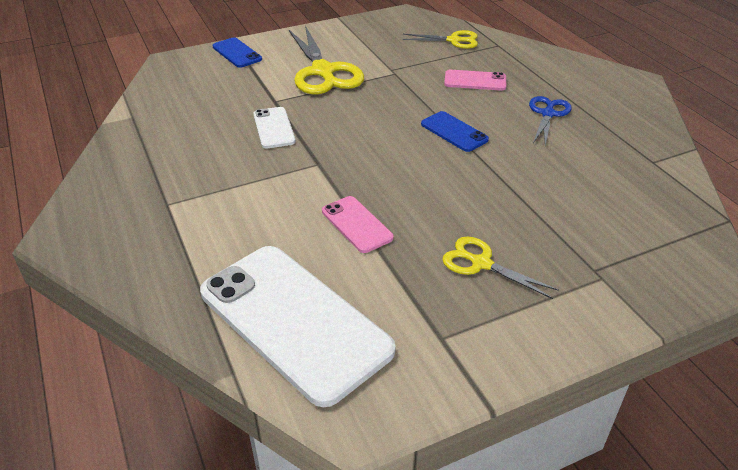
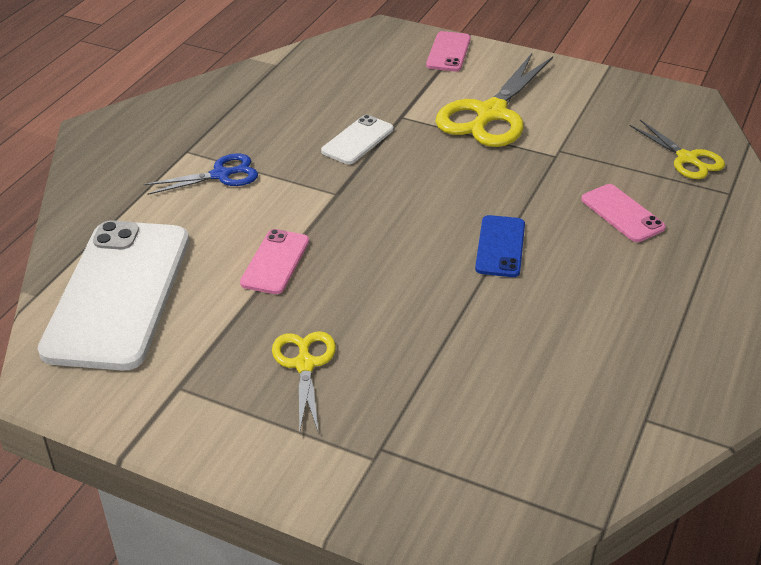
camera: 50 degrees right, 0 degrees up
blue phone [212,37,262,68] -> pink phone [426,31,471,72]
blue scissors [529,96,571,146] -> blue scissors moved to [144,153,258,195]

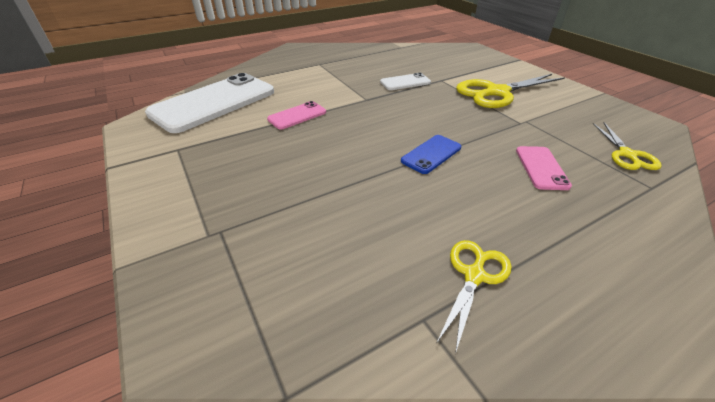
camera: 35 degrees right, 0 degrees up
blue scissors [144,153,258,195] -> none
yellow scissors [272,331,336,434] -> yellow scissors moved to [437,240,511,354]
pink phone [426,31,471,72] -> none

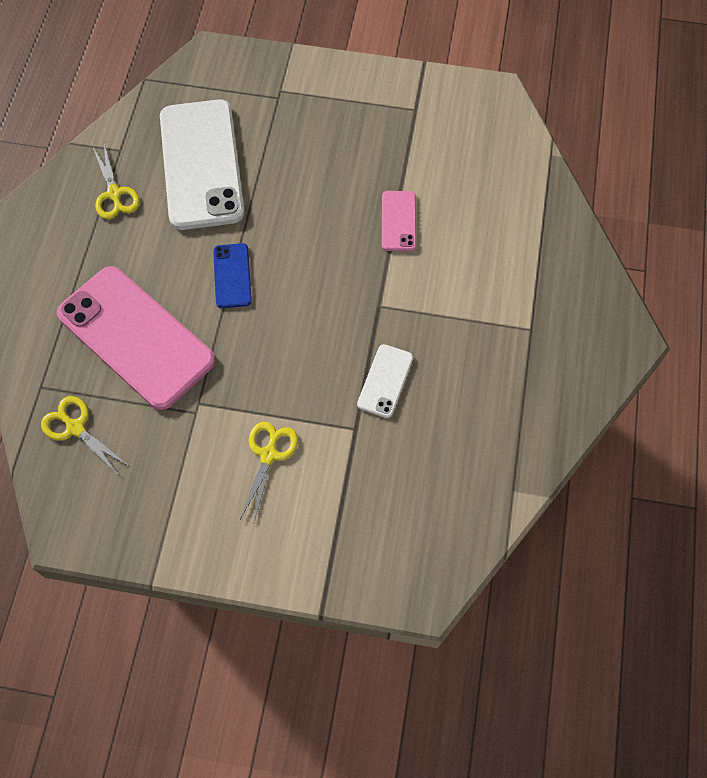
camera: 130 degrees right, 25 degrees up
white phone [145,73,274,133] -> white phone moved to [160,99,245,230]
yellow scissors [456,74,565,108] -> yellow scissors [240,422,298,522], size x0.56
pink phone [516,146,572,190] -> pink phone [57,266,215,410], size x2.20

